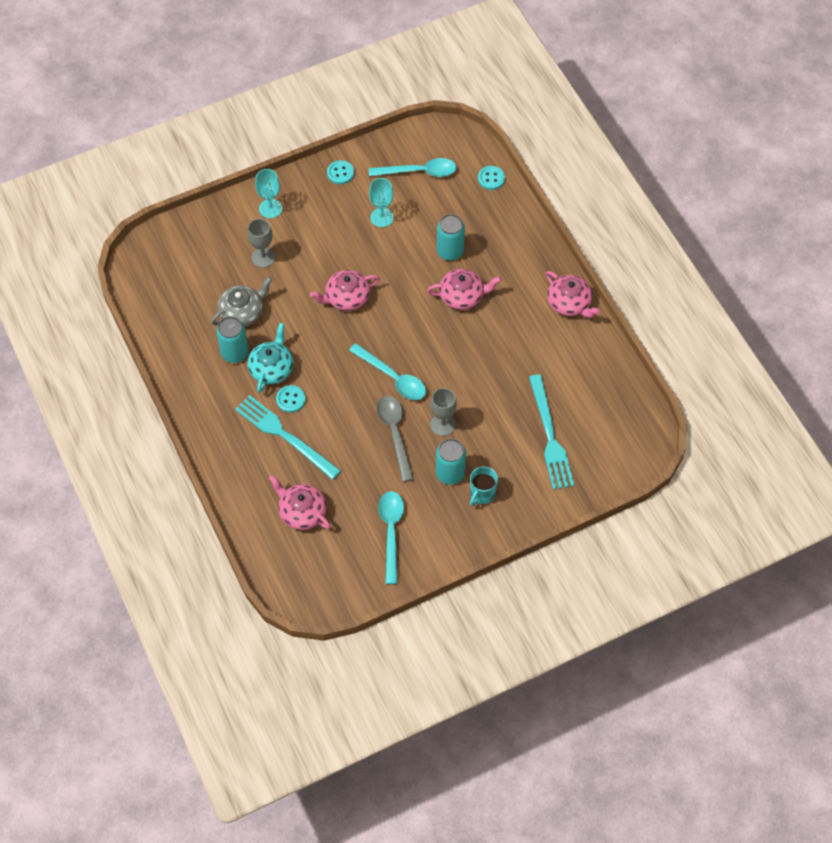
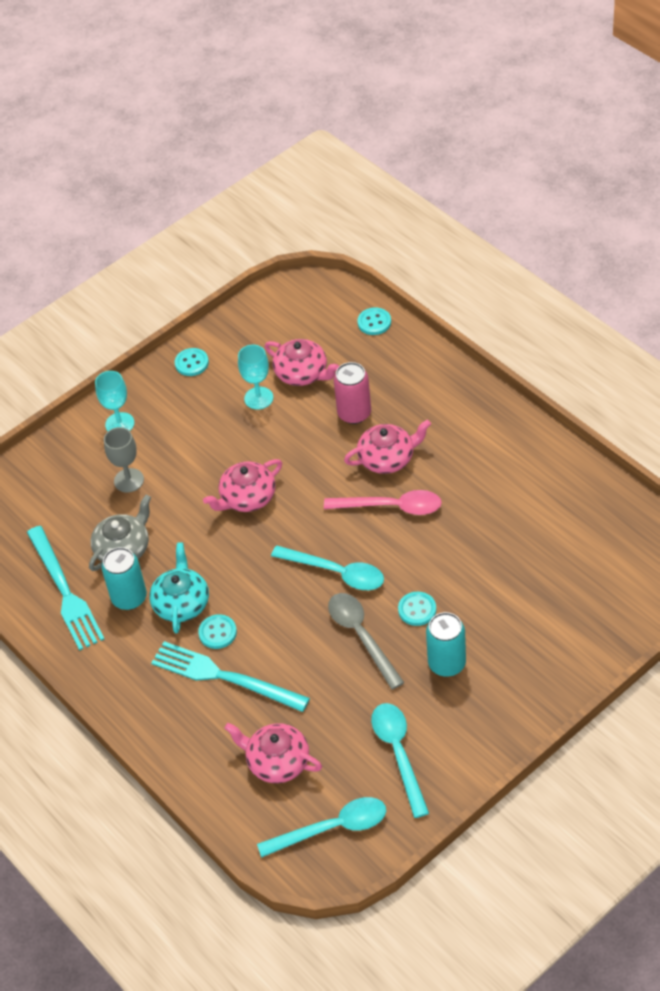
camera: 10 degrees left, 10 degrees down
turquoise spoon [369,158,456,177] -> turquoise spoon moved to [257,797,386,858]
grey goblet [430,388,457,436] -> turquoise button [398,592,436,626]
turquoise can [437,214,465,261] -> pink can [334,362,371,424]
turquoise mug [470,466,498,506] -> none
turquoise fork [529,374,574,490] -> turquoise fork moved to [27,526,104,651]
pink teapot [545,271,600,318] -> pink teapot moved to [265,339,339,386]
none -> pink spoon [324,490,442,515]

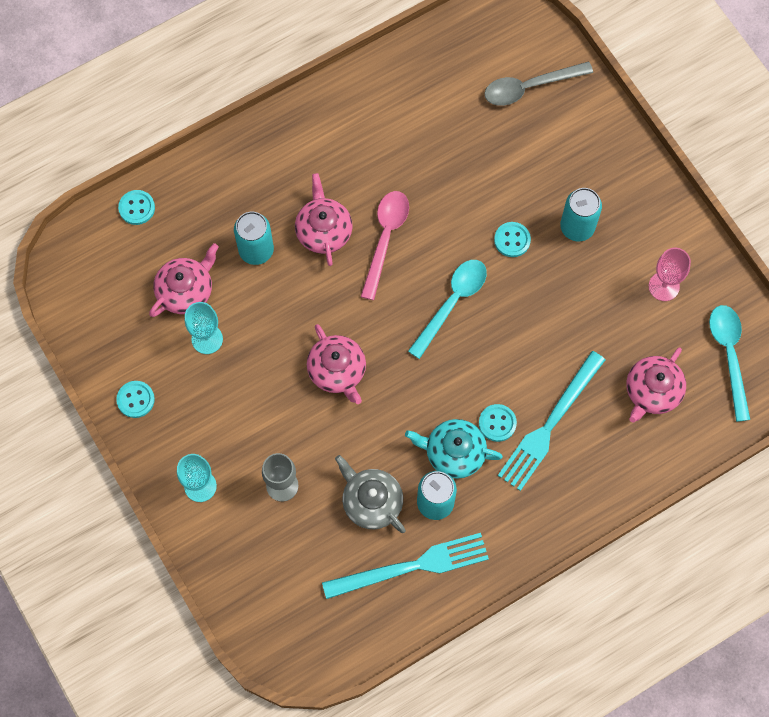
camera: 85 degrees left, 20 degrees up
grey spoon [328,593,404,690] -> grey spoon moved to [484,61,593,106]
pink can [334,362,371,424] -> turquoise can [234,212,274,265]
turquoise spoon [371,703,429,818] -> pink goblet [649,248,691,301]

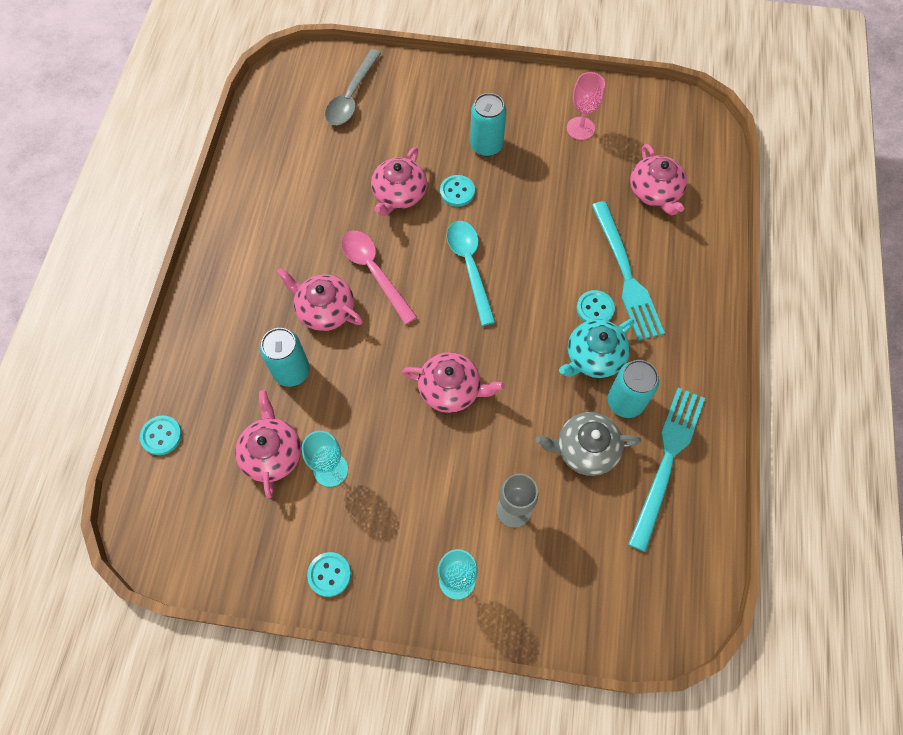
camera: 50 degrees left, 5 degrees down
turquoise spoon [709,305,750,422] -> none
none -> pink teapot [371,147,427,216]

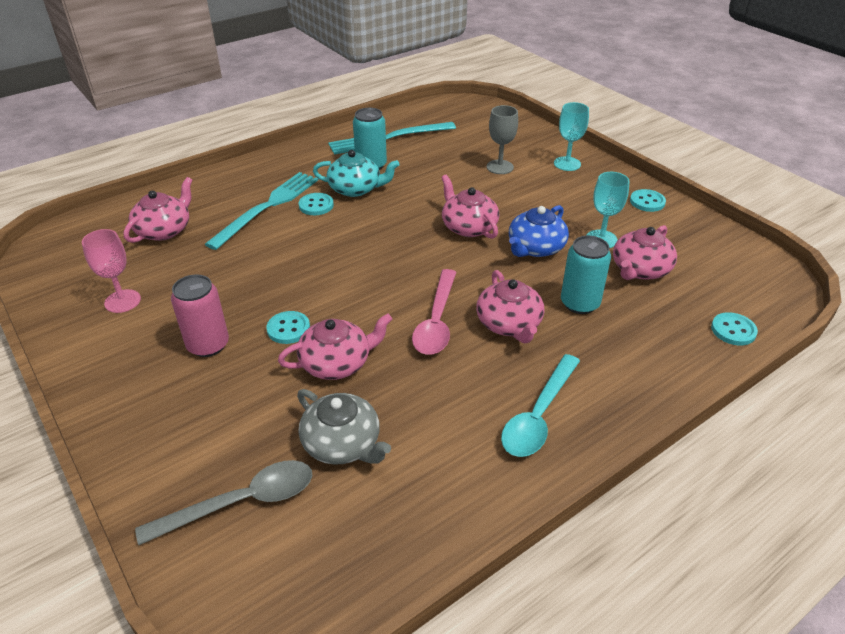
camera: 135 degrees left, 25 degrees down
turquoise spoon [447,221,495,326] -> turquoise spoon moved to [501,354,580,457]
turquoise can [470,93,506,157] -> pink can [171,274,229,357]
grey teapot [536,412,641,476] -> grey teapot moved to [297,389,391,465]
none -> blue teapot [509,205,569,257]

